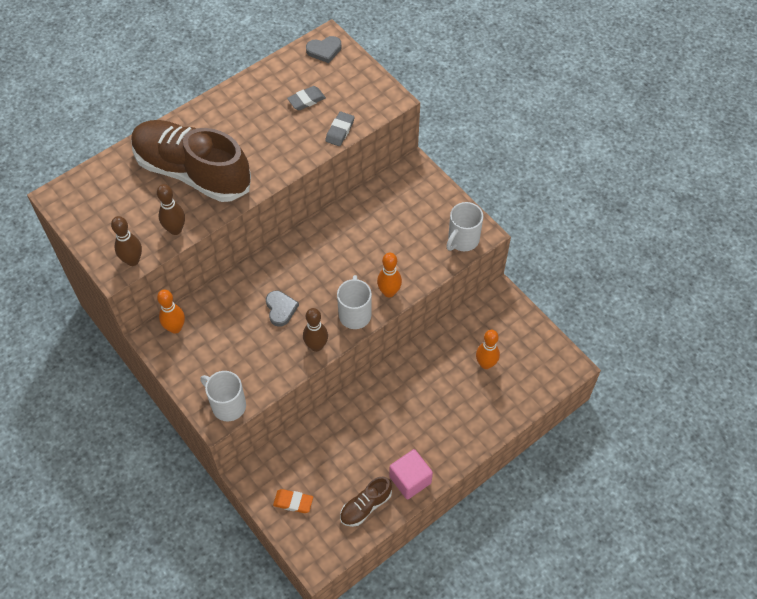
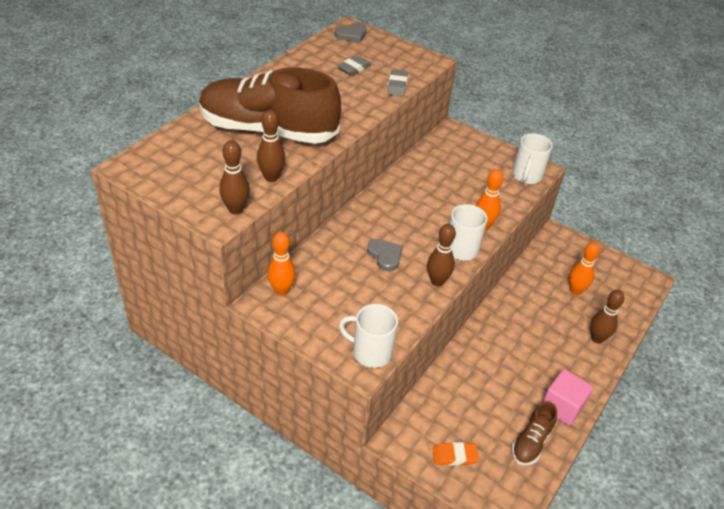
camera: 20 degrees left, 15 degrees down
none -> brown bowling pin [590,290,624,343]

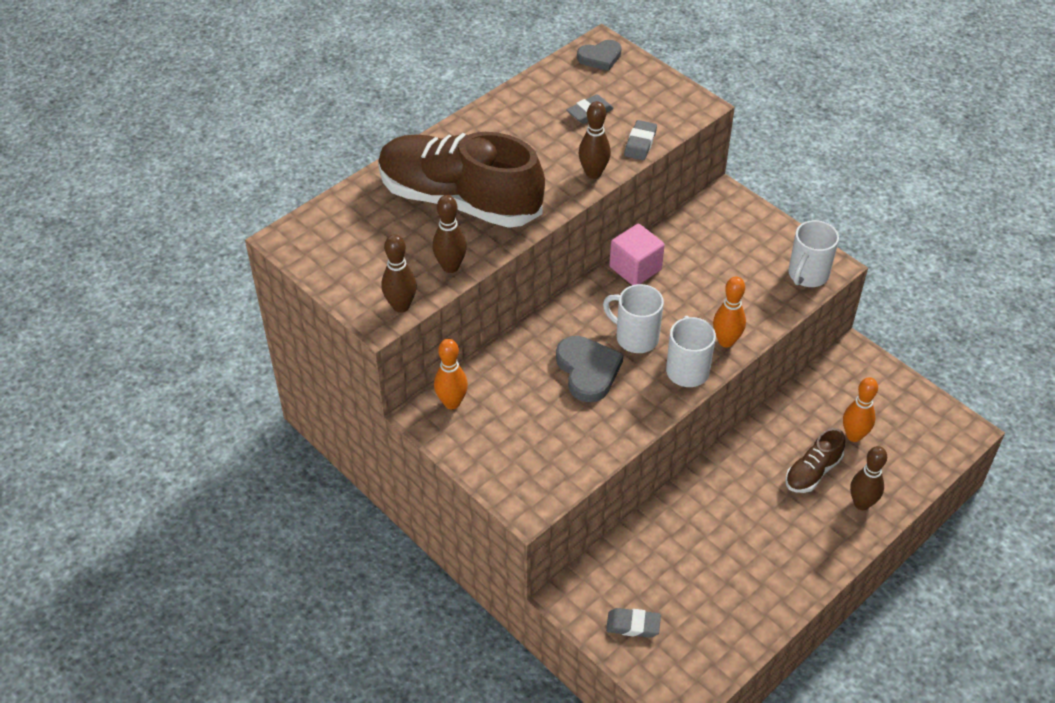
camera: 15 degrees right, 5 degrees up
white mug [339,304,398,368] -> white mug moved to [603,284,664,353]
grey heart [367,239,403,271] -> grey heart [556,336,623,402], size x1.52
brown bowling pin [427,224,456,287] -> brown bowling pin moved to [579,101,611,179]
orange eraser [433,442,479,466] -> grey eraser [606,608,661,638]
brown shoe [512,402,557,465] -> brown shoe moved to [785,428,845,493]
pink cube [542,369,593,426] -> pink cube moved to [609,224,665,285]

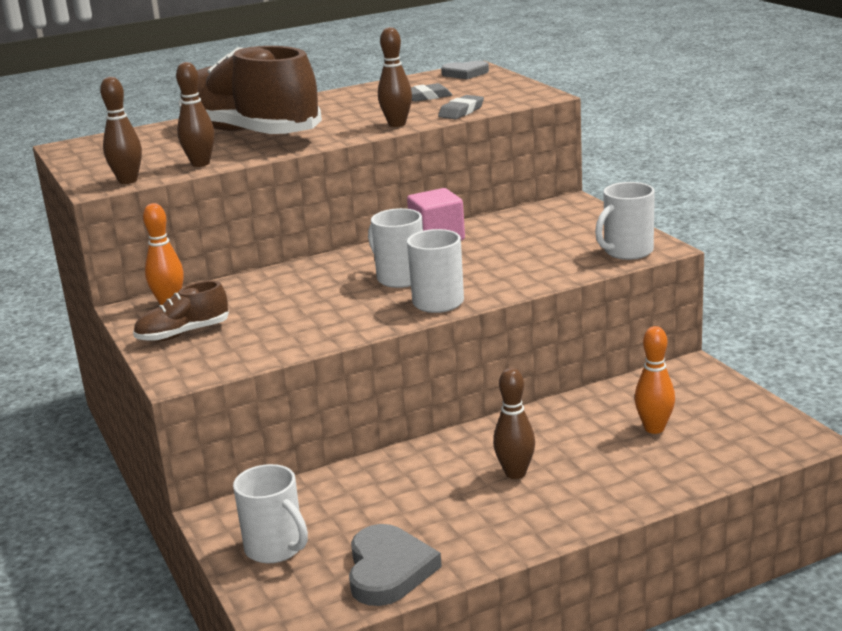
camera: 20 degrees right, 25 degrees down
grey heart [556,336,623,402] -> grey heart moved to [349,524,442,606]
grey eraser [606,608,661,638] -> white mug [233,464,308,563]
orange bowling pin [713,277,746,347] -> none
brown shoe [785,428,845,493] -> brown shoe moved to [133,281,229,342]
brown bowling pin [850,446,887,510] -> brown bowling pin moved to [493,368,535,479]

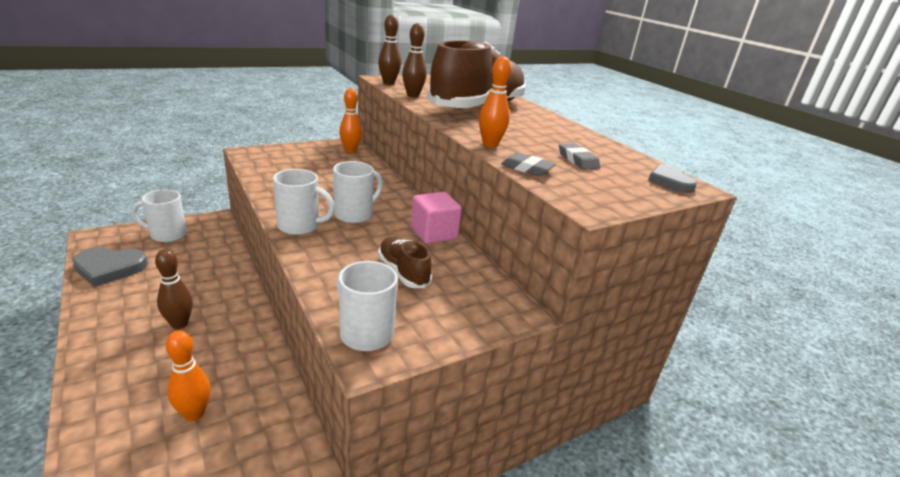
camera: 80 degrees right, 5 degrees up
brown shoe [133,281,229,342] -> brown shoe moved to [378,237,432,288]
white mug [233,464,308,563] -> white mug turned 45 degrees clockwise [131,189,187,242]
brown bowling pin [378,27,412,127] -> orange bowling pin [479,56,511,148]

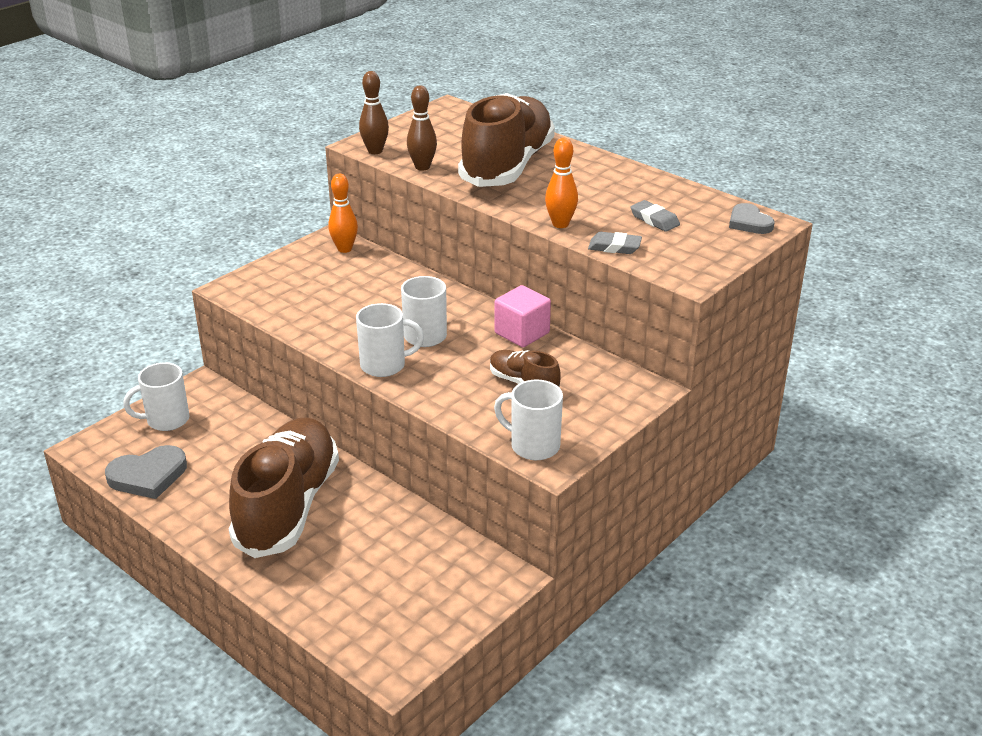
camera: 15 degrees left, 5 degrees up
brown bowling pin [155,249,193,329] -> brown shoe [229,417,339,558]
orange bowling pin [166,330,211,421] -> none

